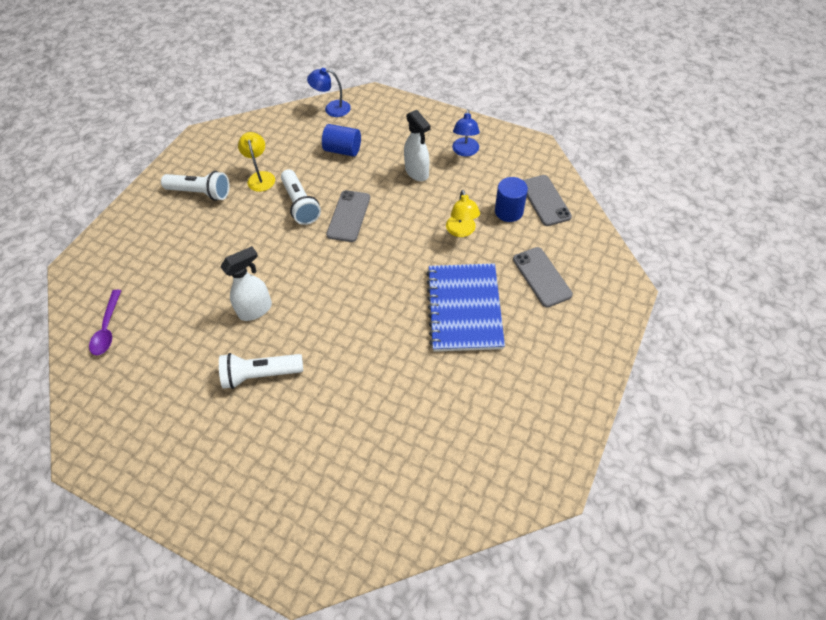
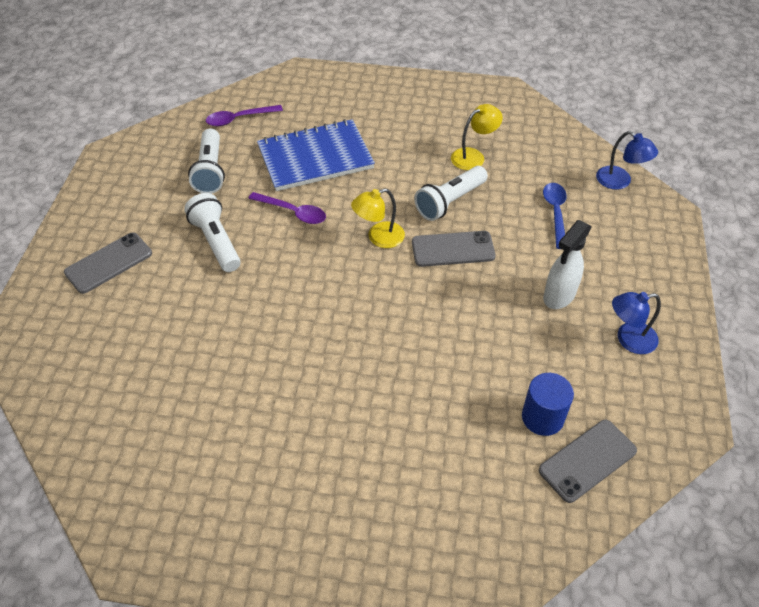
camera: 70 degrees right, 5 degrees down
white flashlight [161,171,230,201] -> white flashlight moved to [188,129,225,194]
white spray bottle [220,246,272,321] -> purple spoon [248,192,326,224]
blue lamp [307,68,351,117] -> blue lamp turned 150 degrees clockwise [596,131,658,190]
blue cylinder [322,124,361,157] -> blue spoon [543,183,567,249]
blue notebook [426,264,505,352] -> blue notebook moved to [257,119,375,191]
yellow lamp [446,190,480,237] -> yellow lamp moved to [351,188,405,248]
grey phone [513,247,573,307] -> grey phone moved to [64,233,152,294]

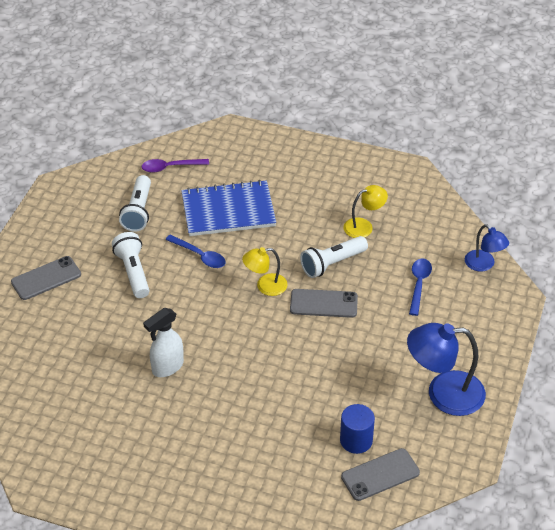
camera: 10 degrees right, 5 degrees down
purple spoon [248,192,326,224] -> blue spoon [165,235,226,268]
white spray bottle [543,220,592,309] -> white spray bottle moved to [143,308,184,377]
blue lamp [612,292,661,354] -> blue lamp [407,323,486,416], size x1.74

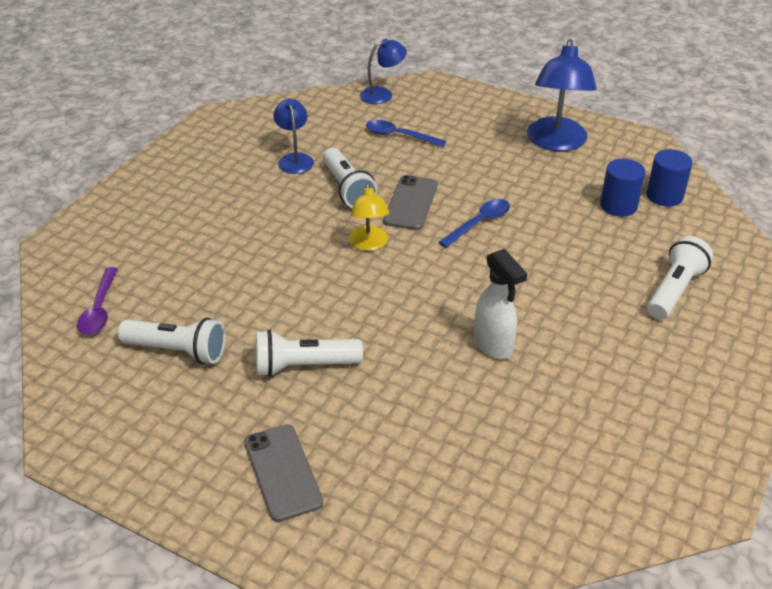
camera: 80 degrees left, 5 degrees down
blue spoon [165,235,226,268] -> blue spoon moved to [439,199,510,248]
blue notebook [181,180,276,236] -> none
grey phone [341,448,420,501] -> blue cylinder [647,149,693,207]
yellow lamp [344,185,388,238] -> blue lamp [273,99,314,174]
none -> white flashlight [647,236,713,320]

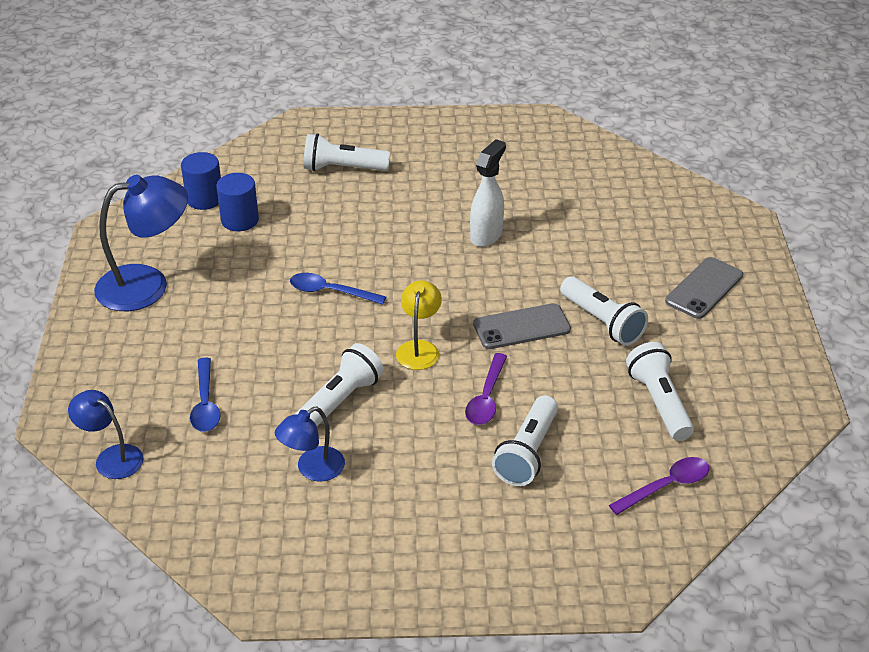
camera: 120 degrees left, 0 degrees up
yellow lamp [349,183,389,251] -> yellow lamp turned 45 degrees counterclockwise [396,280,442,370]
grey phone [383,175,438,230] -> grey phone moved to [473,303,571,349]
none -> purple spoon [465,353,507,425]
none -> white flashlight [492,396,558,486]

